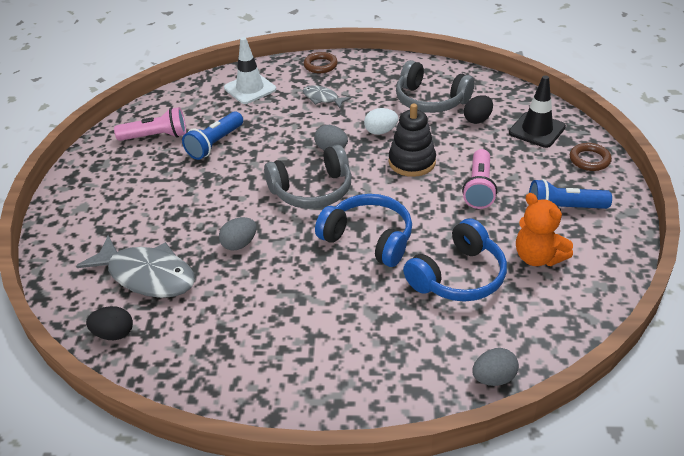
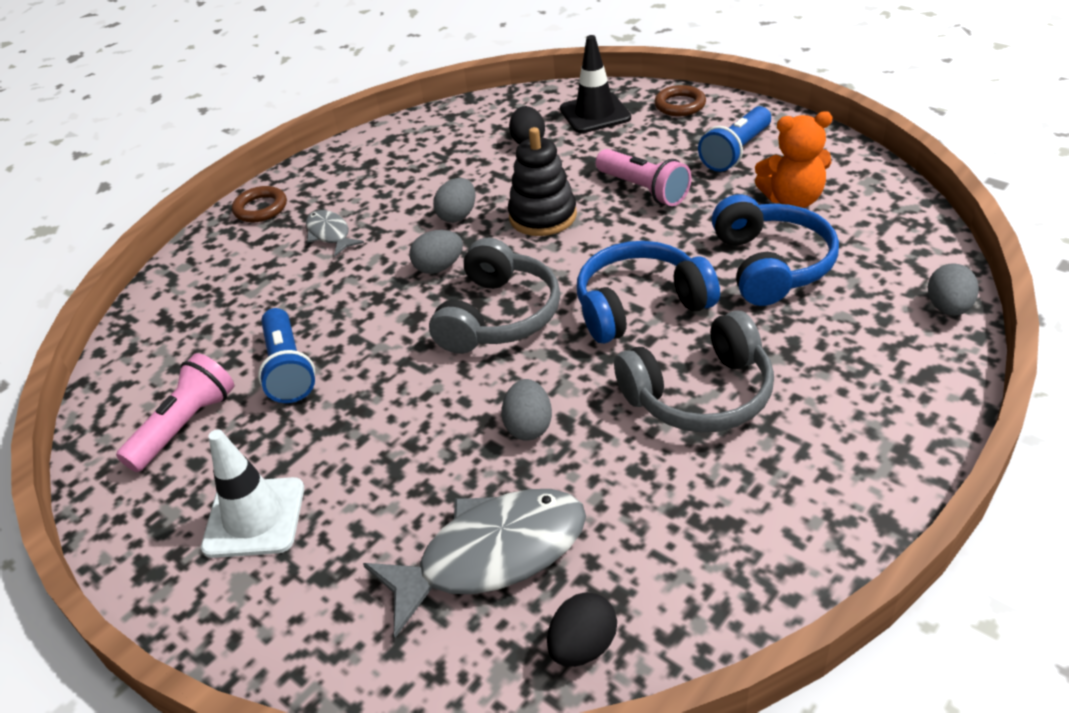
camera: 50 degrees left, 0 degrees up
white traffic cone [224,37,276,104] -> white traffic cone moved to [201,429,304,558]
grey fish [303,86,351,108] -> grey fish turned 75 degrees clockwise [306,210,364,256]
white egg [364,108,399,135] -> grey egg [433,178,476,223]
grey headphones [396,60,474,113] -> grey headphones moved to [614,311,774,433]

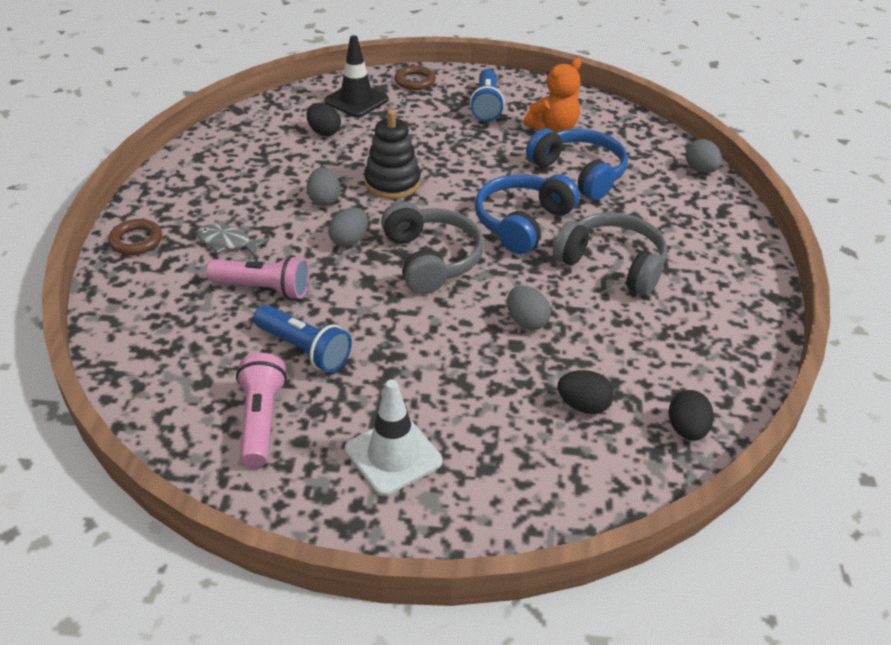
camera: 40 degrees left, 0 degrees up
grey fish [363,489,586,638] -> black egg [557,370,614,414]
pink flashlight [596,149,691,206] -> pink flashlight moved to [206,255,310,300]
grey headphones [614,311,774,433] -> grey headphones turned 90 degrees counterclockwise [553,212,667,296]

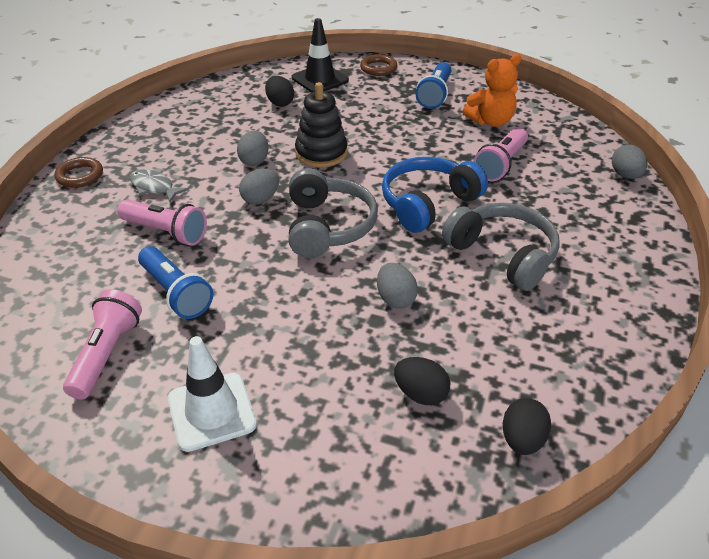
camera: 15 degrees right, 0 degrees up
blue headphones [526,128,628,200] -> pink flashlight [474,127,528,181]

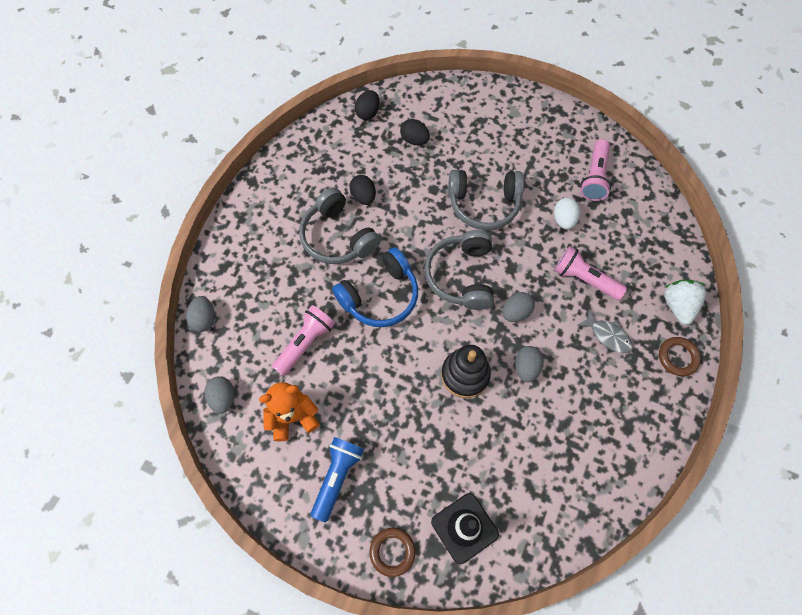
camera: 175 degrees left, 25 degrees up
blue flashlight [138,246,213,319] -> white egg [554,198,580,229]
white traffic cone [168,336,257,452] -> none
black egg [265,76,294,107] -> black egg moved to [349,175,376,205]
grey egg [377,263,418,308] -> grey egg moved to [204,376,234,414]
none -> grey headphones [448,170,524,230]
none -> white strawberry [664,279,706,325]

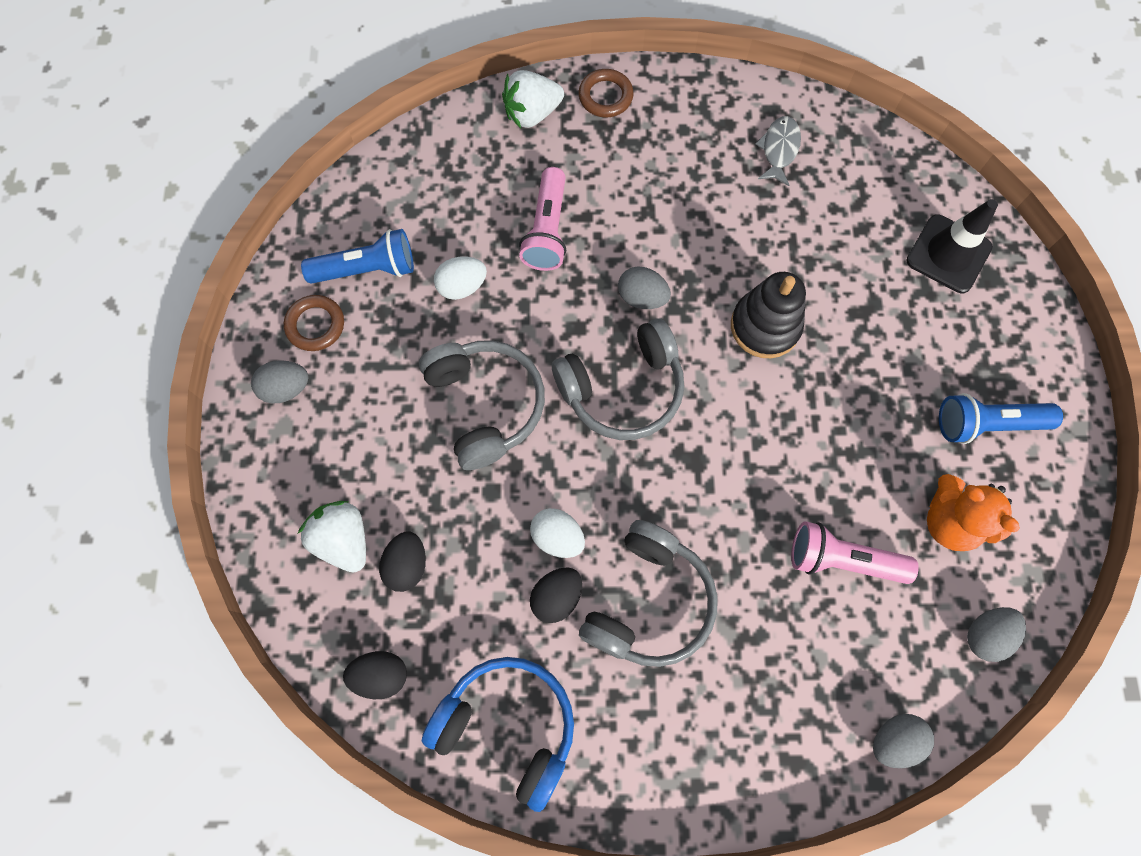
camera: 115 degrees left, 5 degrees up
blue headphones [332,247,418,327] -> blue headphones moved to [421,657,574,812]
brown ring [369,528,416,577] -> brown ring moved to [284,295,344,351]
grey egg [515,346,544,382] -> grey egg moved to [251,360,308,403]
grey fish [578,309,633,353] -> grey fish moved to [755,116,801,186]
pink flashlight [580,139,611,201] -> blue flashlight [301,229,414,284]
none -> white strawberry [298,501,366,573]
none -> white egg [530,508,585,558]

